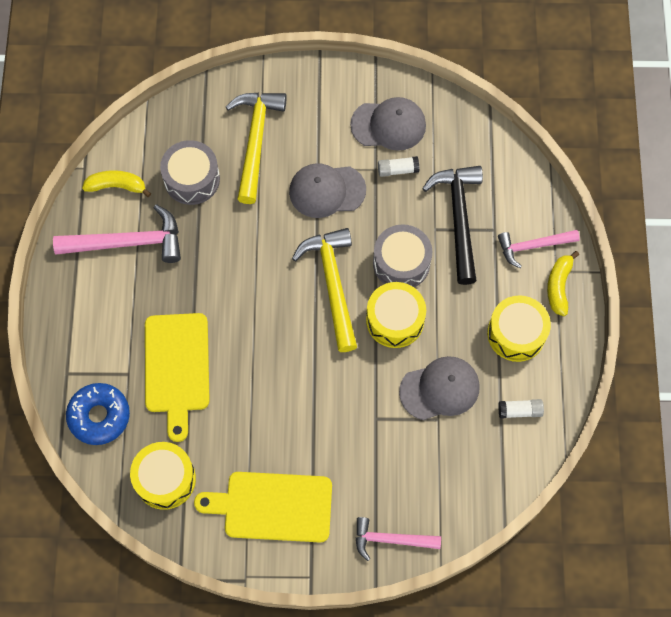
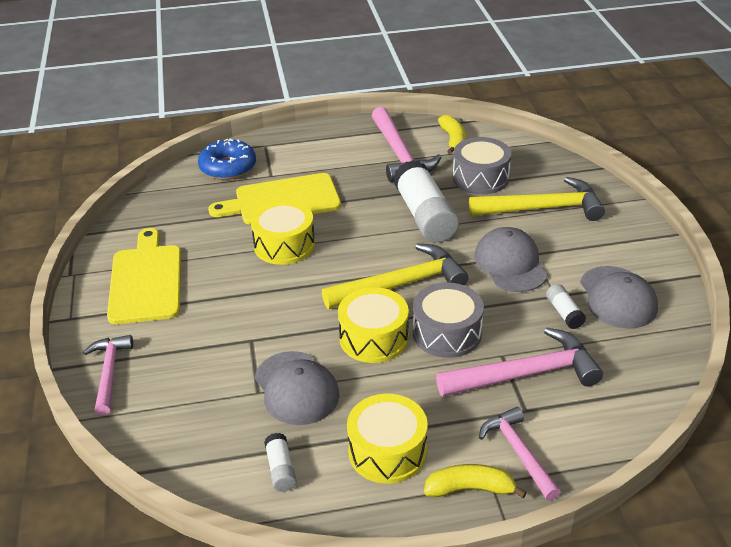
camera: 80 degrees right, 30 degrees down
yellow drum [130,442,196,510] -> yellow drum moved to [250,200,315,265]
black hammer [422,166,483,285] -> pink hammer [436,327,603,397]
none -> white glue stick [393,160,459,243]

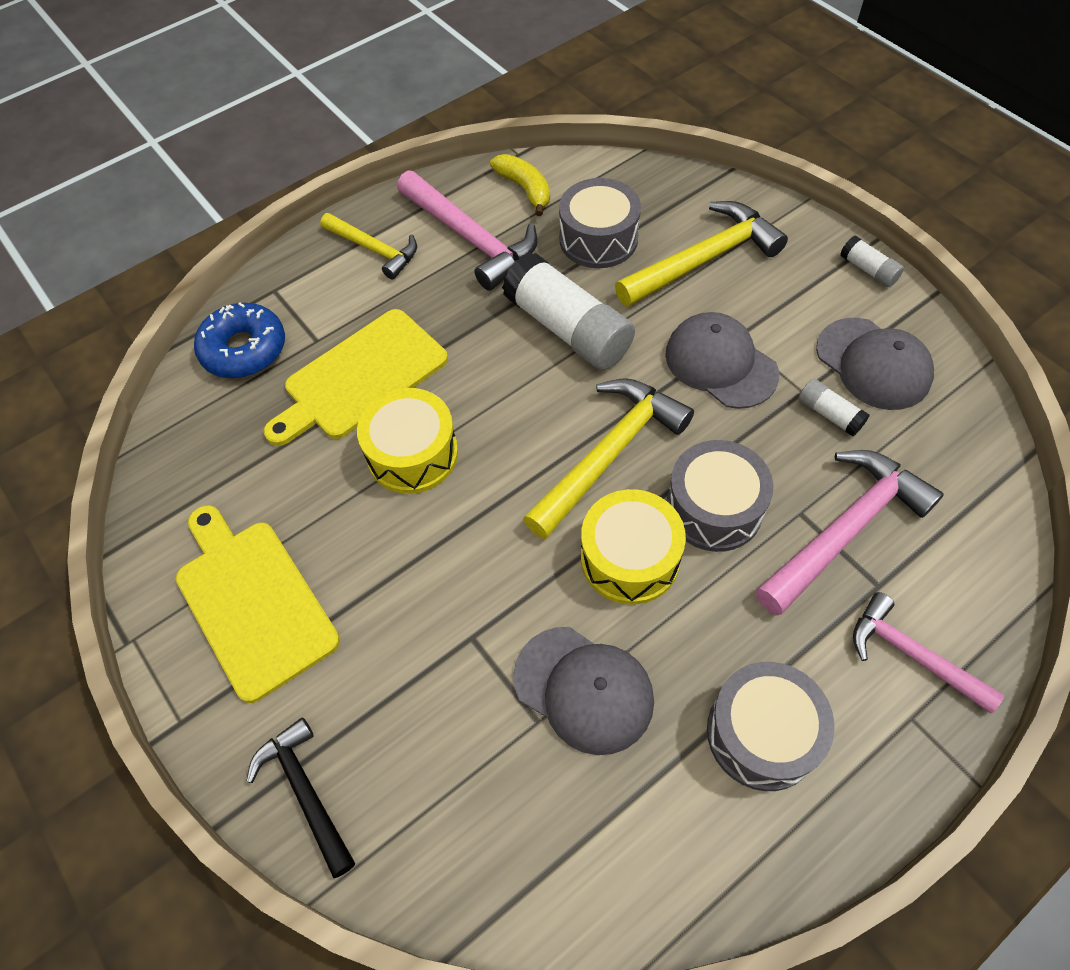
camera: 25 degrees left, 20 degrees up
pink hammer [83,335,133,415] -> black hammer [246,717,355,878]
white glue stick [264,433,297,492] -> white glue stick moved to [840,236,904,287]
yellow drum [347,394,428,484] -> grey drum [707,662,835,791]
yellow banana [424,464,527,498] -> none
none -> yellow hammer [320,213,417,280]

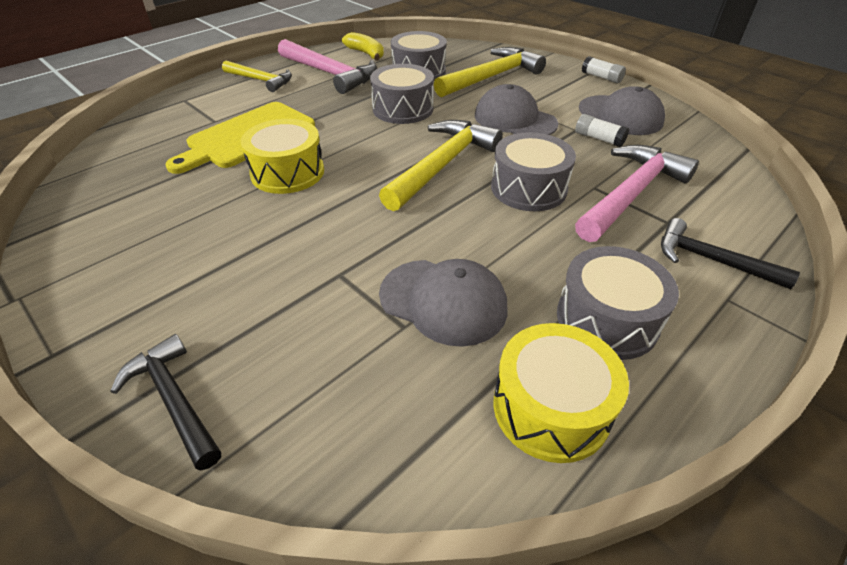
camera: 10 degrees left, 15 degrees down
yellow cutting board [176,505,340,703] -> none
blue donut [194,302,285,379] -> none
white glue stick [502,252,635,370] -> grey drum [370,64,434,124]
yellow drum [581,489,686,605] -> yellow drum moved to [493,323,629,463]
pink hammer [853,592,1004,713] -> black hammer [661,218,800,289]

